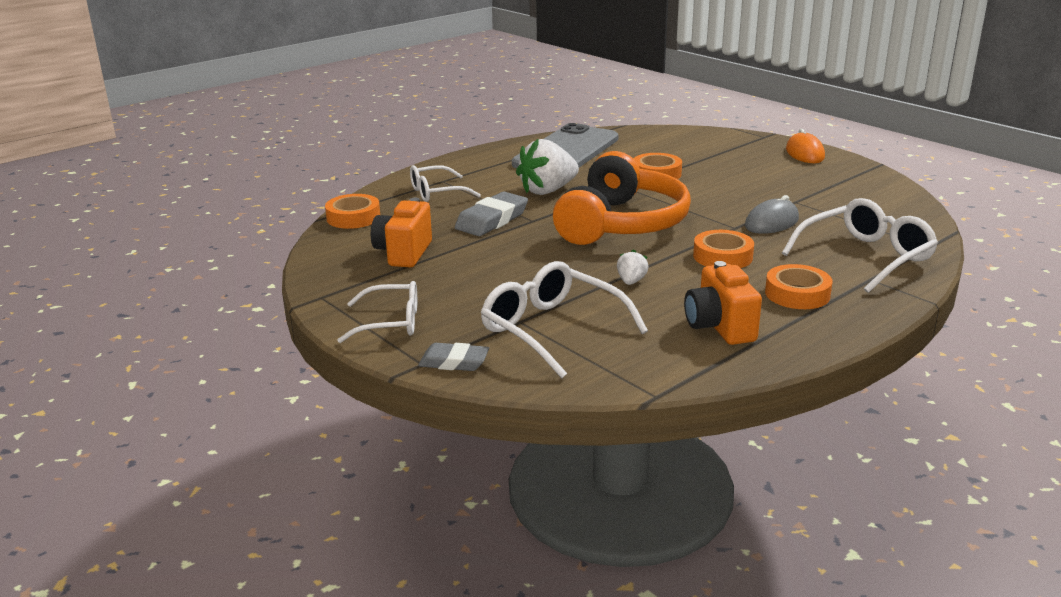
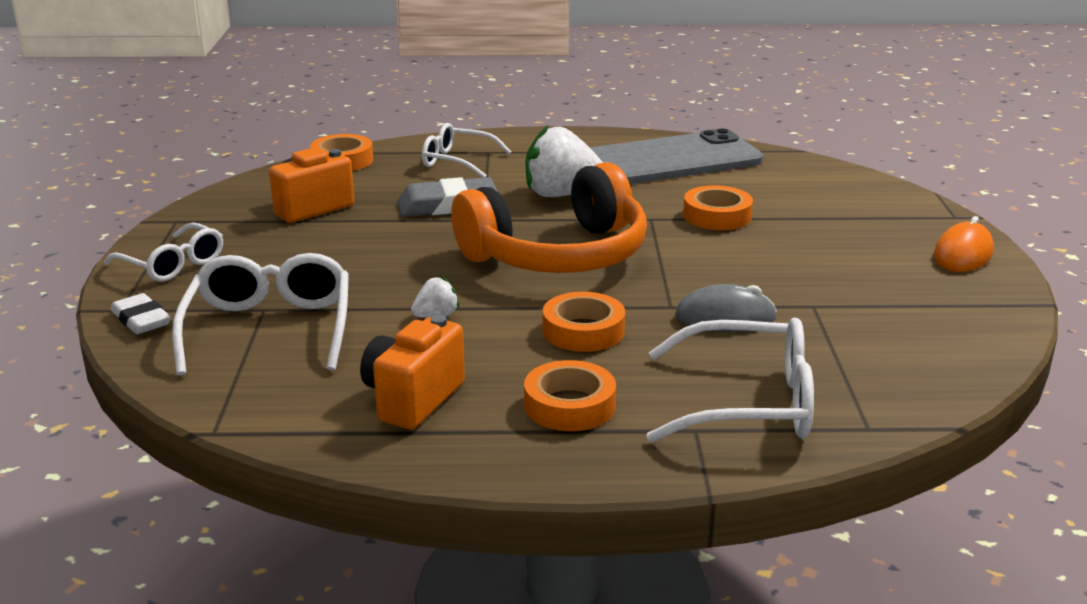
camera: 40 degrees right, 0 degrees up
grey eraser [418,343,489,371] -> white eraser [111,293,171,334]

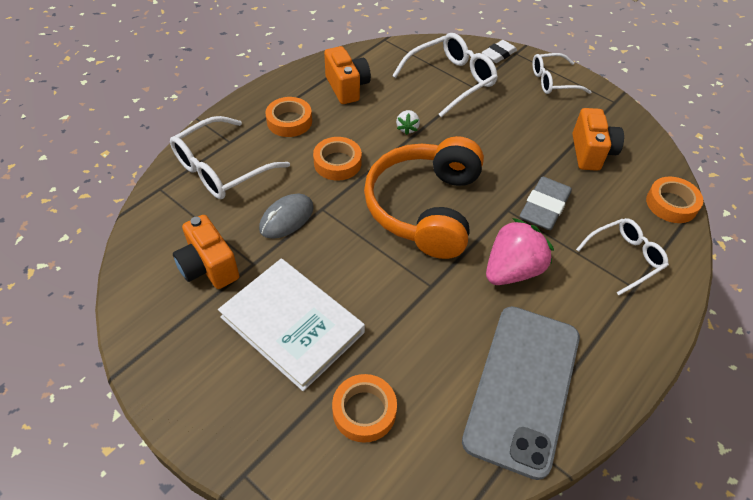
camera: 130 degrees right, 25 degrees up
white eraser [111,293,171,334] -> white eraser turned 45 degrees counterclockwise [482,40,517,63]
white glasses [172,253,349,375] -> white glasses turned 75 degrees counterclockwise [392,33,498,117]
white strawberry [526,125,603,197] -> pink strawberry [486,218,554,285]
orange tape [683,185,753,230] -> orange tape moved to [332,374,397,443]
orange mouse [934,216,994,272] -> none
none -> orange camera [173,215,239,289]
none -> white book [218,258,365,391]

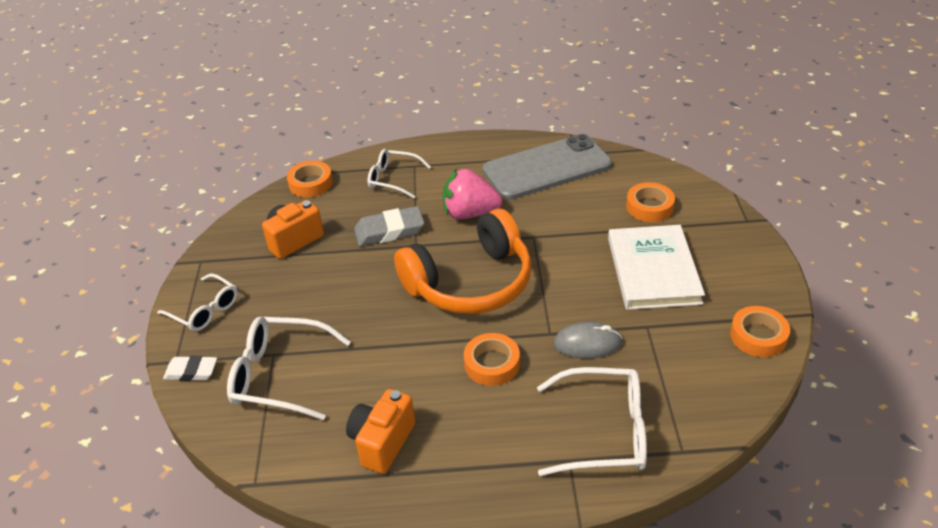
camera: 130 degrees left, 10 degrees down
orange camera [173,215,239,289] -> none
orange tape [265,97,312,137] -> orange tape moved to [730,306,790,357]
white strawberry [396,110,420,135] -> none

